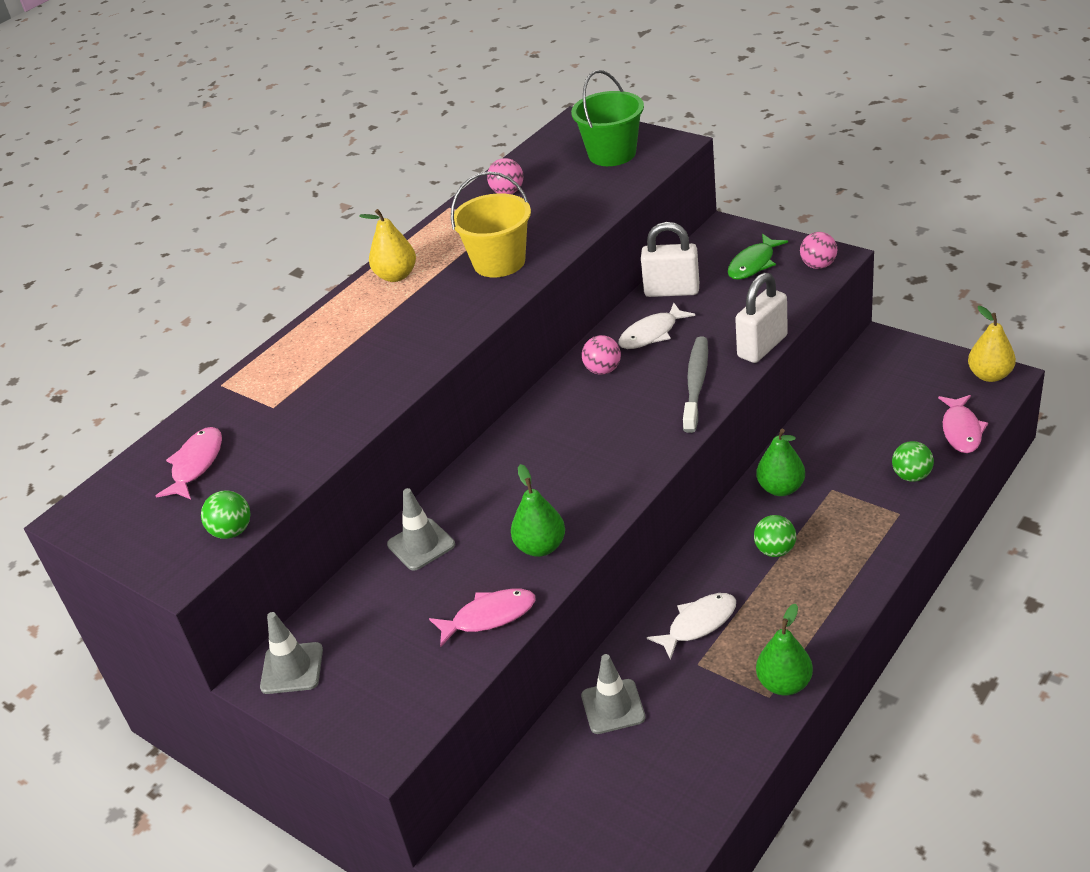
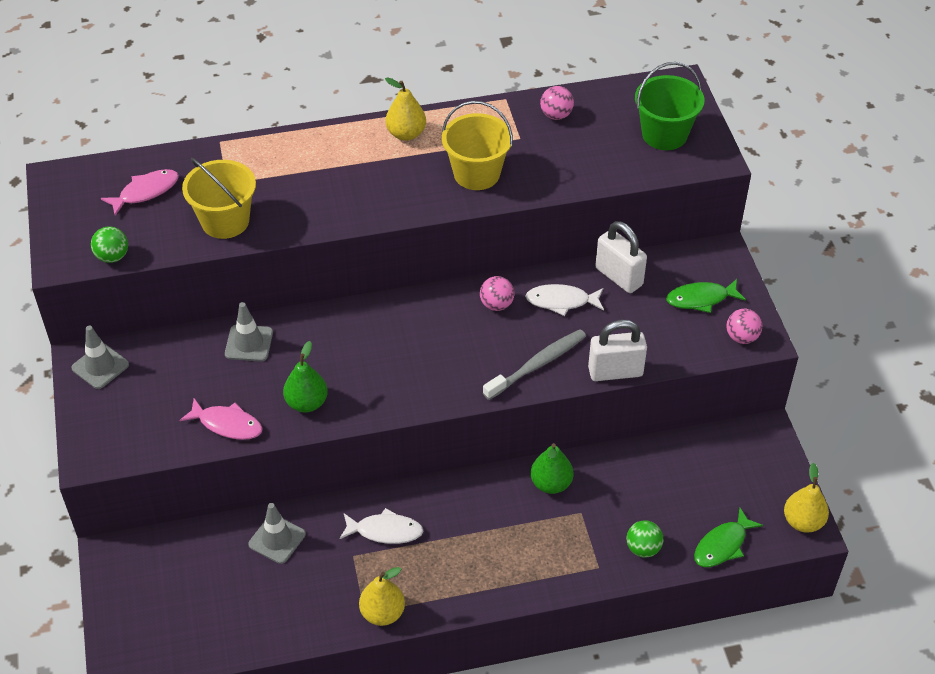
camera: 35 degrees right, 10 degrees up
green ball [754,515,796,557] -> none
green pear [756,604,813,696] -> yellow pear [359,567,405,626]
pink fish [938,395,988,453] -> green fish [694,508,763,567]
none -> yellow bucket [182,158,256,239]

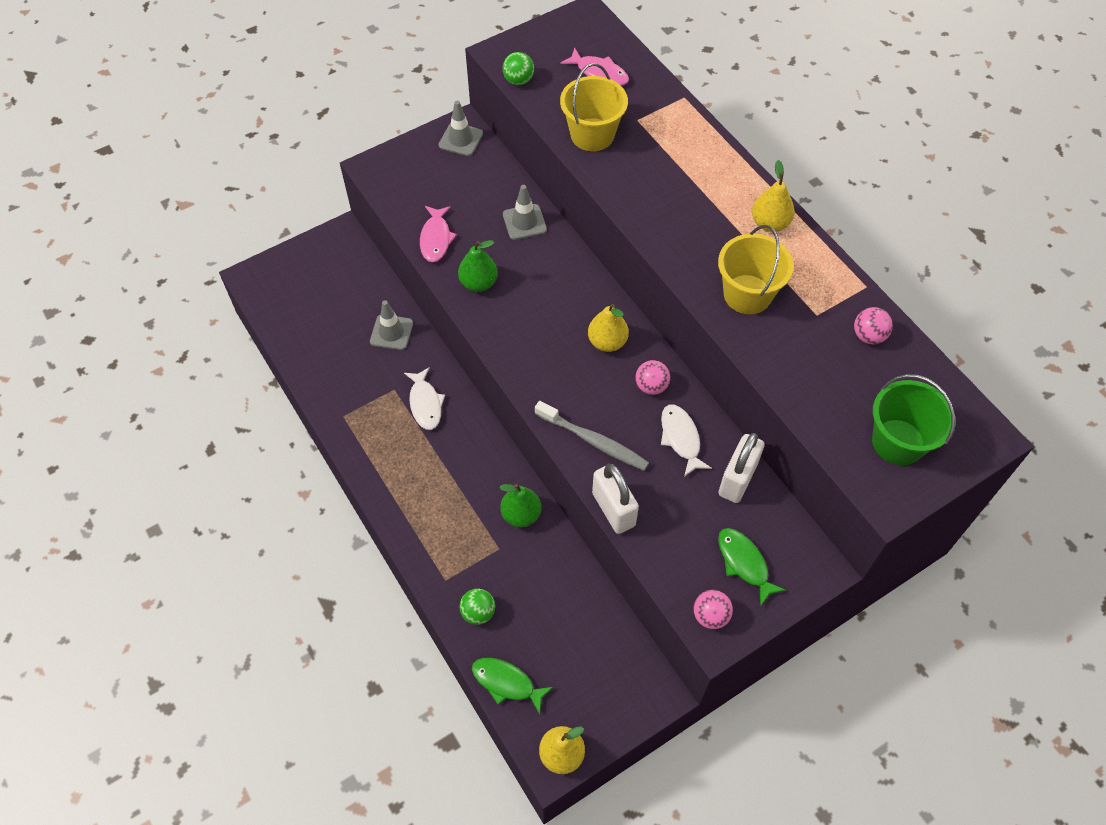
camera: 70 degrees right, 10 degrees up
yellow pear [359,567,405,626] -> yellow pear moved to [588,304,629,352]

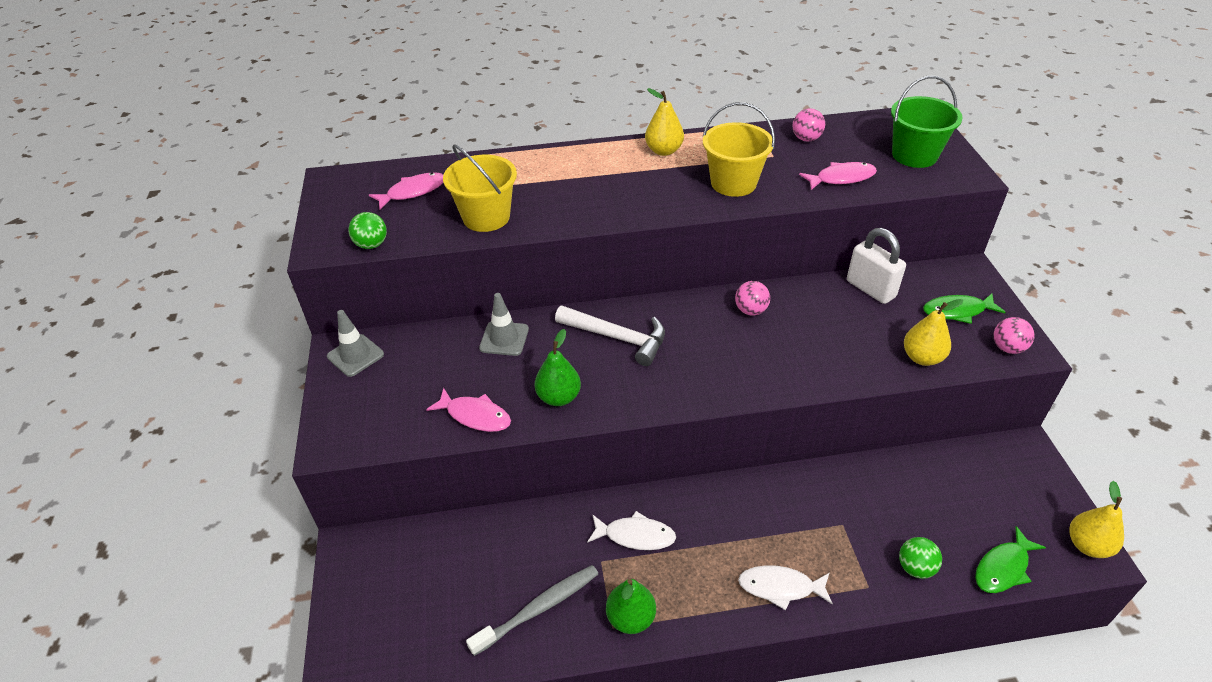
camera: 65 degrees left, 15 degrees down
grey traffic cone [370,300,413,350] -> none
green pear [499,484,541,527] -> green pear moved to [606,579,656,634]
grey toothbrush [535,401,649,471] -> grey toothbrush moved to [466,565,598,656]
yellow pear [588,304,629,352] -> yellow pear moved to [904,299,963,366]
white padlock [592,464,639,534] -> none
white fish [661,405,712,477] -> white fish moved to [738,565,833,610]
none -> white hammer [555,306,665,366]
none -> pink fish [799,162,877,190]

